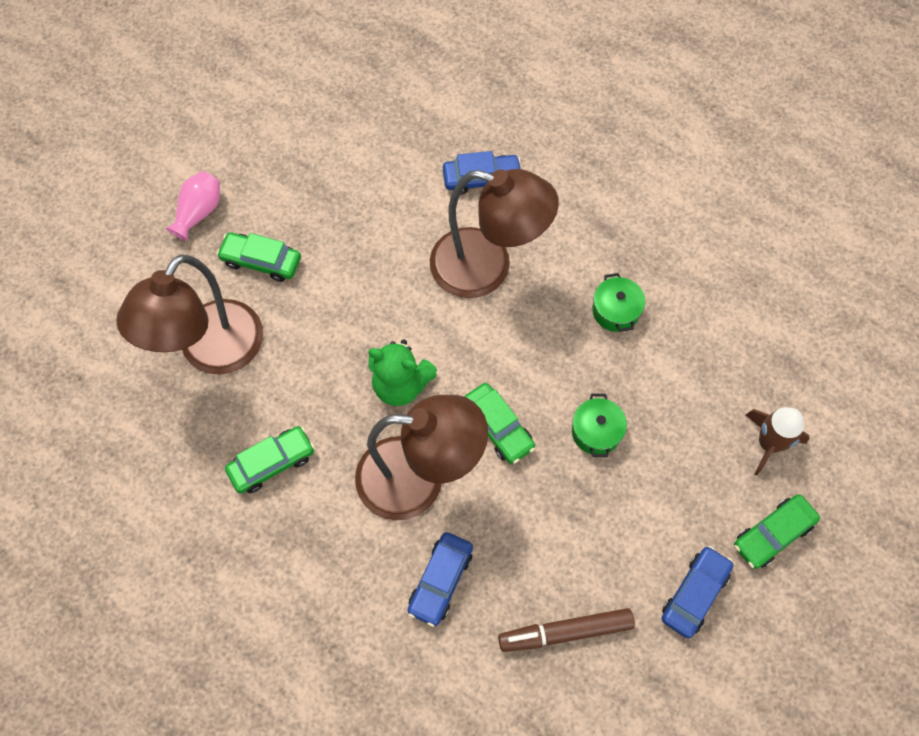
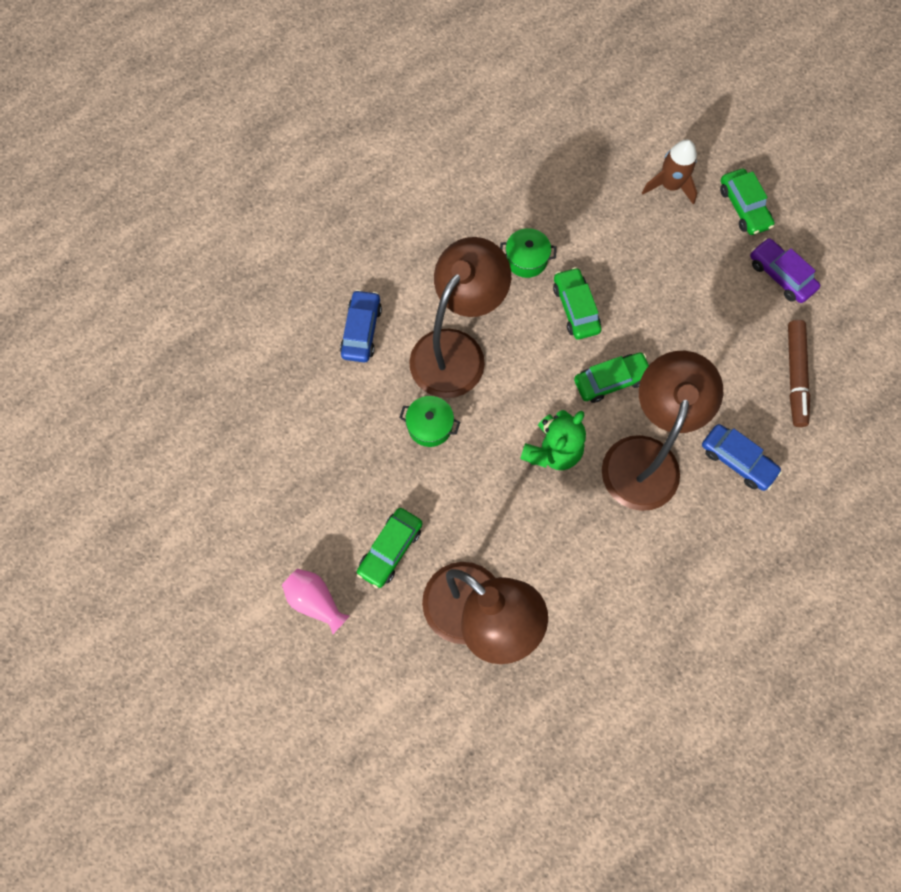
camera: 75 degrees left, 5 degrees up
green car [225,426,315,494] -> green car moved to [553,267,601,339]
green pot [572,393,627,457] -> green pot moved to [399,396,460,447]
blue car [662,546,733,638] -> purple car [750,238,820,303]

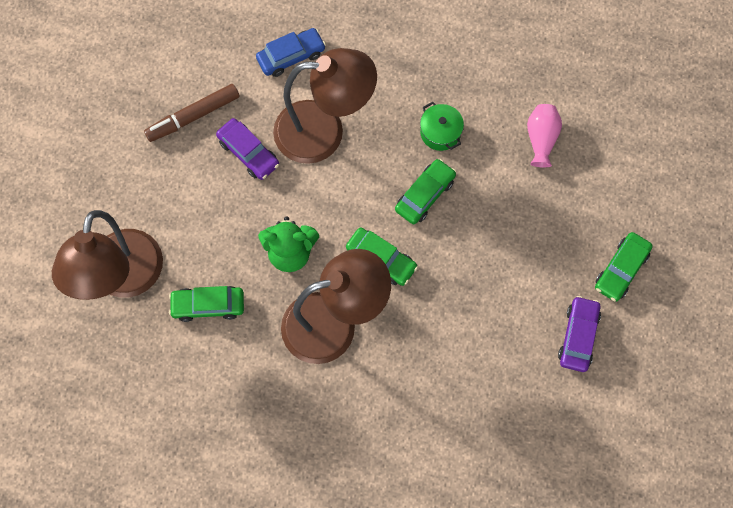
camera: 55 degrees right, 0 degrees up
pink vase [282,569,350,634] -> pink vase moved to [527,104,562,167]
green car [357,508,423,588] -> green car moved to [169,286,244,322]
green pot [399,396,460,447] -> purple car [216,118,279,180]
brown rocket [642,140,697,205] -> none
blue car [702,424,782,491] -> none
brown marker [788,320,810,427] -> brown marker moved to [144,84,240,142]

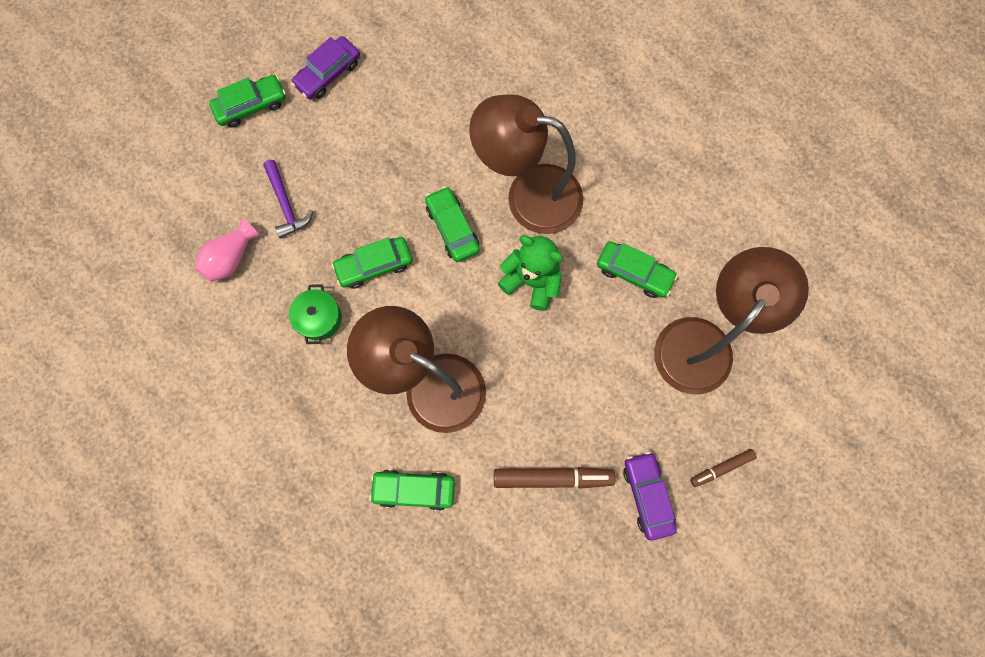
camera: 150 degrees left, 5 degrees up
purple car [216,118,279,180] -> purple car moved to [623,452,677,541]
blue car [256,28,326,77] -> green car [369,469,455,511]
none -> purple hammer [263,160,313,239]
none -> brown marker [690,449,757,487]

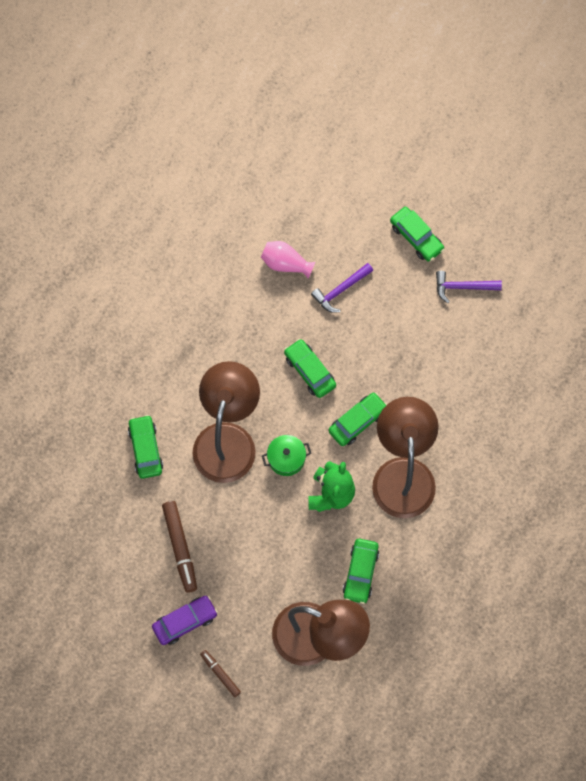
camera: 75 degrees right, 5 degrees down
green pot [289,285,342,344] -> green pot moved to [262,435,311,476]
purple car [291,36,360,99] -> purple hammer [436,271,502,303]

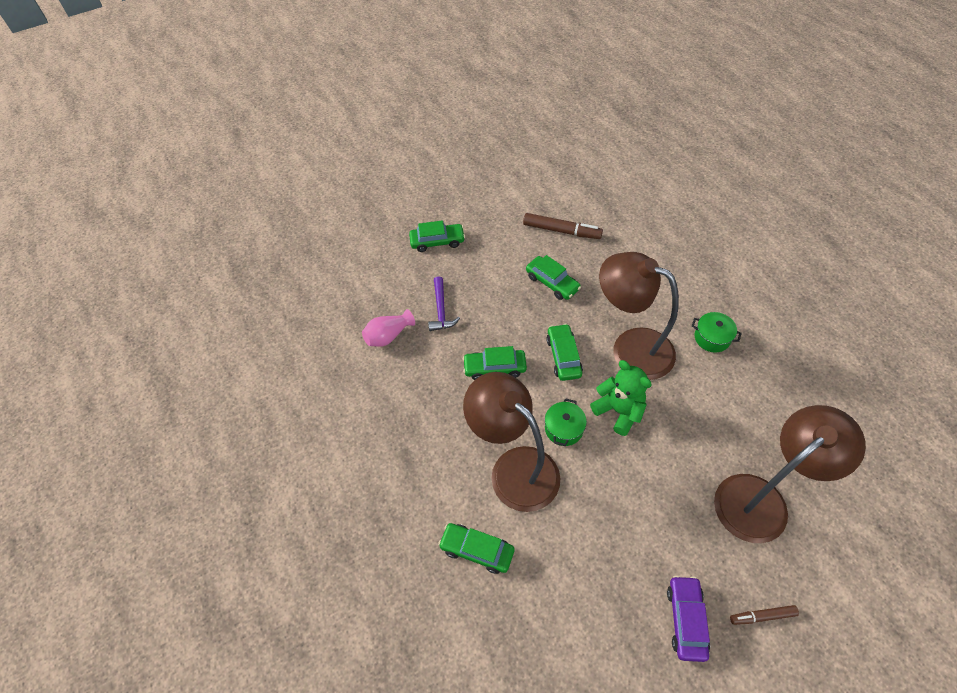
camera: 55 degrees left, 15 degrees down
brown marker [162,501,197,593] -> brown marker moved to [523,213,603,239]
green car [343,539,380,604] -> green car moved to [526,255,581,300]
purple hammer [436,271,502,303] -> none
none -> green pot [692,312,742,353]

